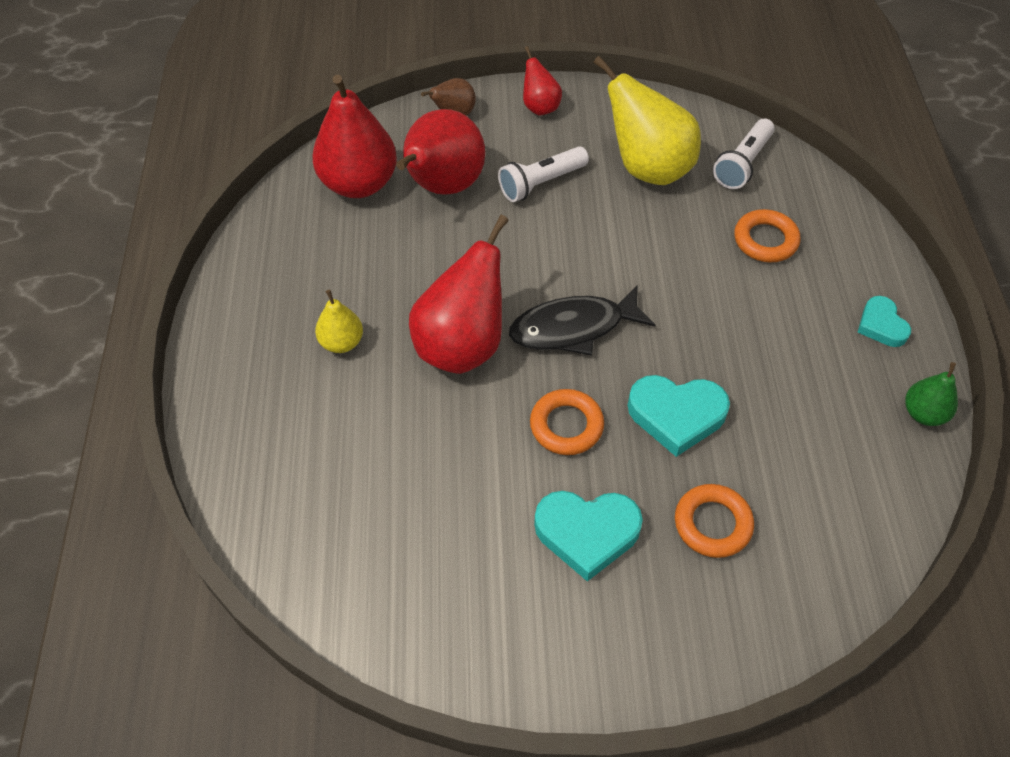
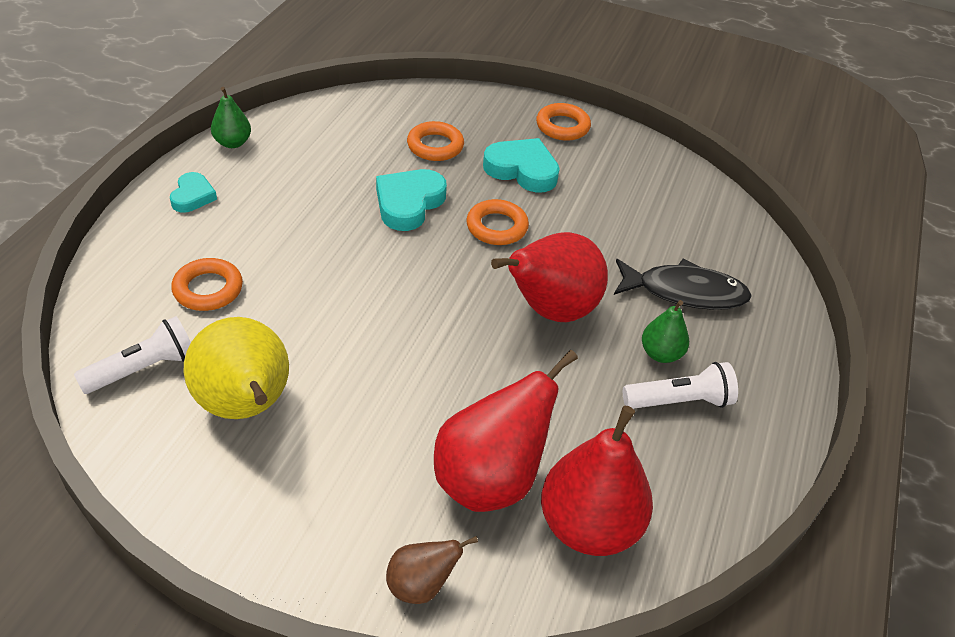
camera: 160 degrees left, 10 degrees down
yellow pear [315,290,363,353] -> green pear [642,300,689,363]
white flashlight [498,146,589,202] -> white flashlight moved to [623,362,738,409]
black fish [509,286,655,355] -> black fish moved to [614,259,752,310]
red pear [523,46,562,115] -> none
turquoise heart [628,375,730,457] -> turquoise heart turned 90 degrees counterclockwise [376,169,447,231]
none -> orange ring [536,103,591,141]

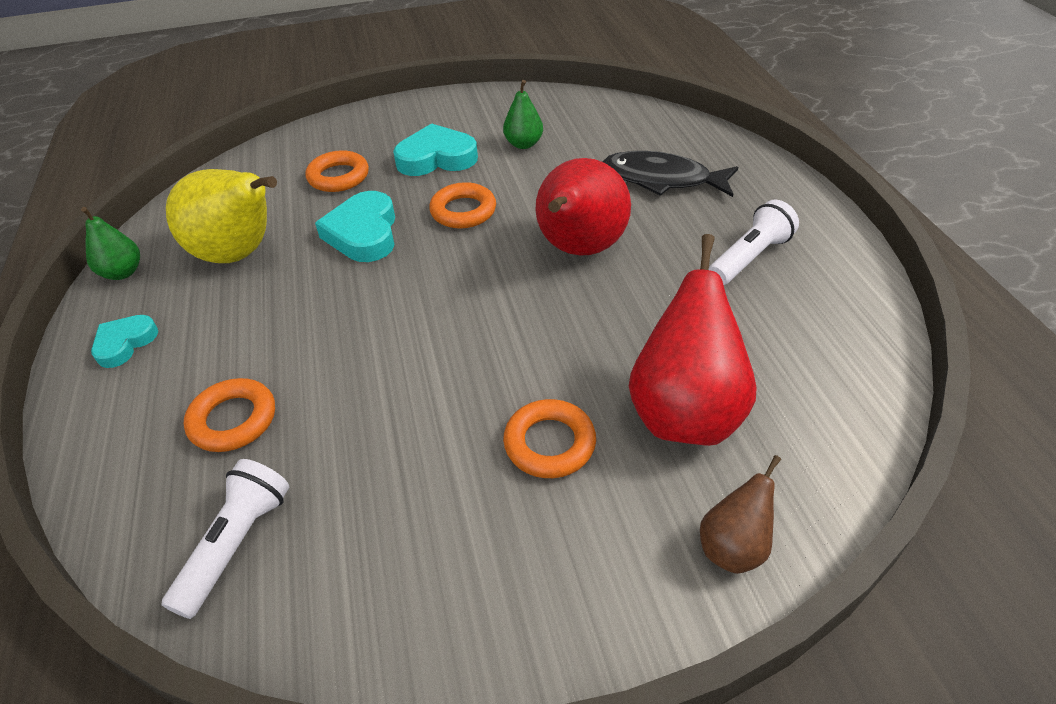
camera: 30 degrees left, 0 degrees up
turquoise heart [170,172,217,212] -> turquoise heart turned 120 degrees counterclockwise [91,315,158,368]
yellow pear [183,317,289,419] -> yellow pear moved to [166,169,277,263]
orange ring [536,103,591,141] -> orange ring moved to [503,399,596,478]
red pear [541,405,653,556] -> none
black fish [614,259,752,310] -> black fish turned 135 degrees counterclockwise [602,151,738,197]
green pear [642,300,689,363] -> green pear moved to [503,80,543,149]

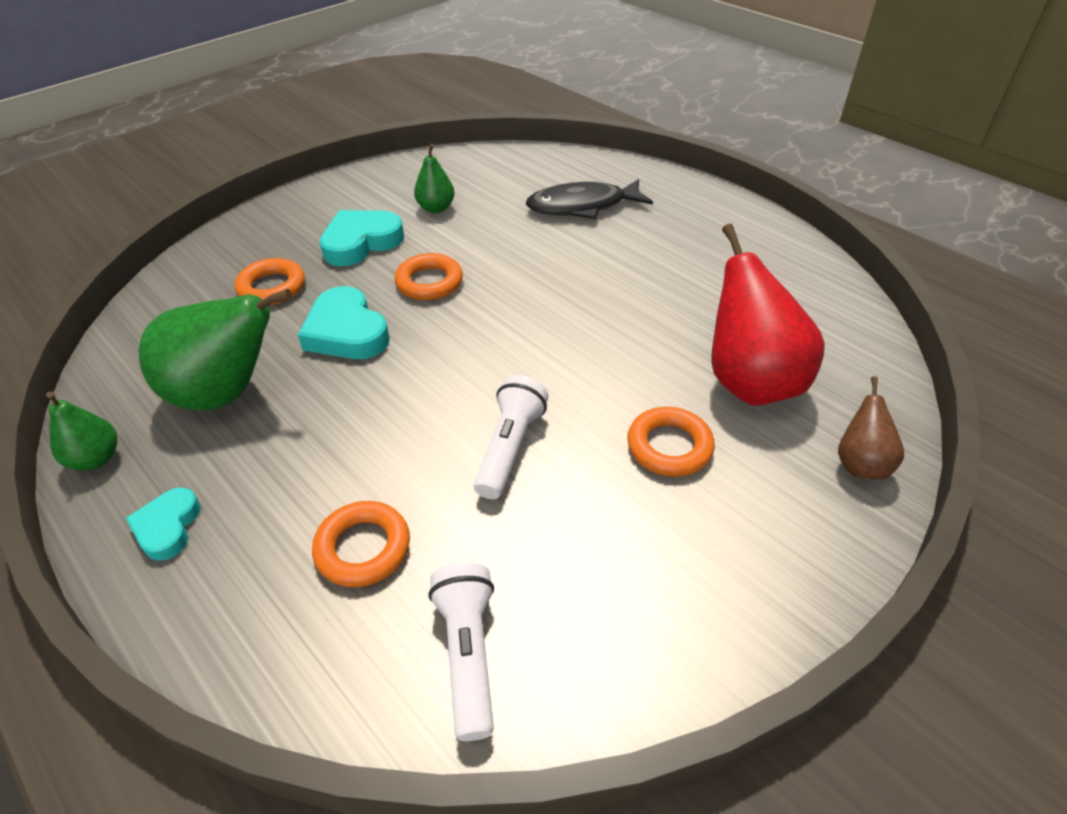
camera: 30 degrees left, 0 degrees up
yellow pear [166,169,277,263] -> green pear [139,289,293,411]
red pear [535,158,631,256] -> none
white flashlight [709,200,799,285] -> white flashlight moved to [474,375,548,499]

